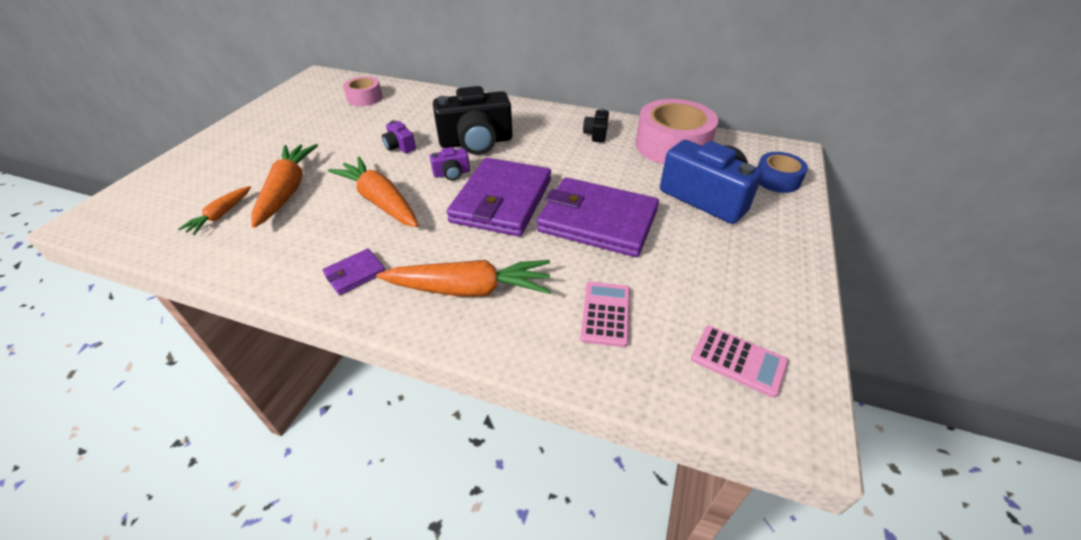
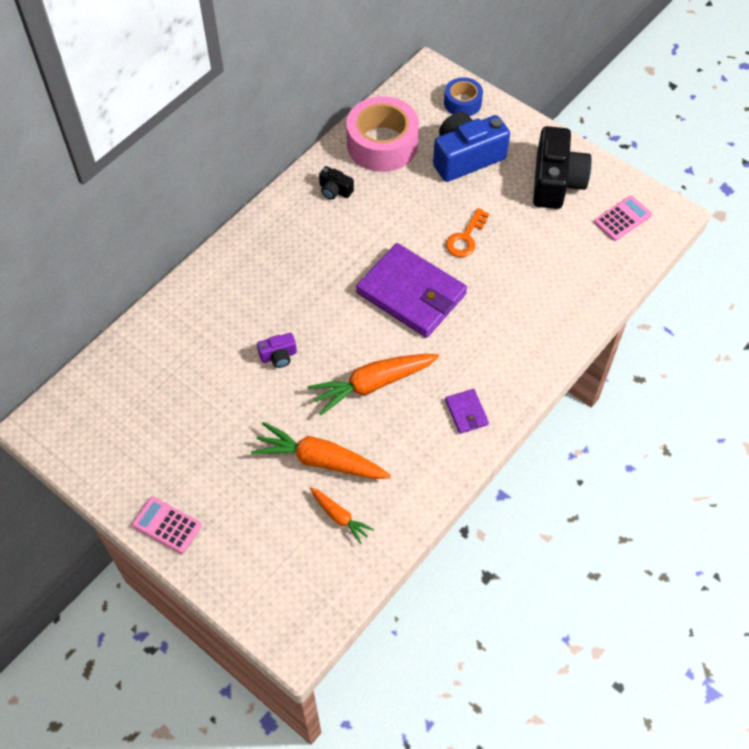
camera: 70 degrees left, 15 degrees up
pink tape [343,76,383,106] -> none
orange carrot [376,260,551,297] -> none
purple camera [430,147,470,181] -> none
black camera [433,86,513,155] -> black camera moved to [533,126,592,209]
purple wallet [537,177,659,257] -> orange key [446,208,489,257]
pink calculator [580,282,630,347] -> pink calculator moved to [132,497,202,554]

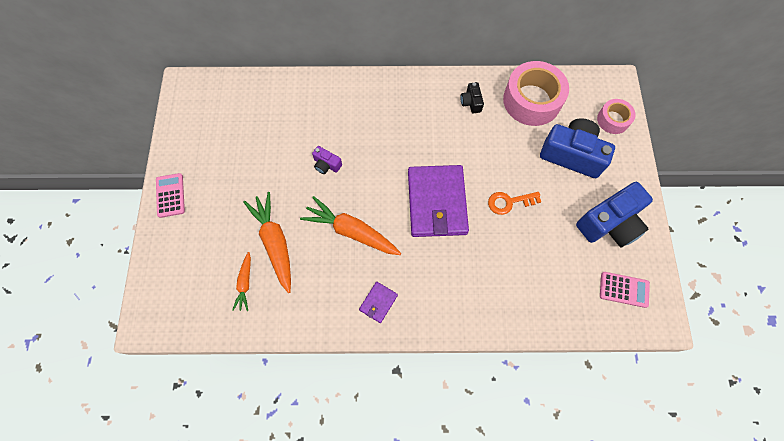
camera: 50 degrees right, 10 degrees up
blue tape [444,77,483,116] -> pink tape [597,99,636,134]
black camera [533,126,592,209] -> blue camera [576,182,653,248]

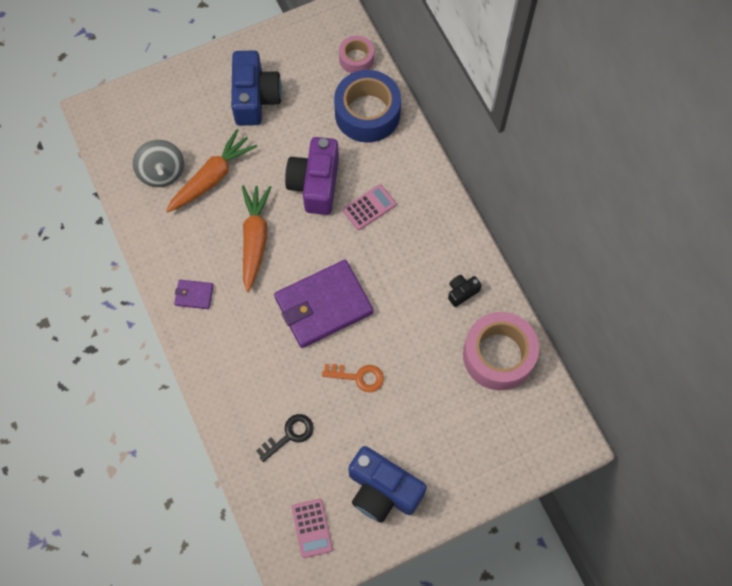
camera: 65 degrees right, 0 degrees up
pink calculator [156,173,185,218] -> pink calculator moved to [343,184,396,230]
orange carrot [232,252,251,311] -> grey spinning top [133,140,184,187]
purple camera [312,146,342,174] -> purple camera [285,137,339,215], size x2.17
orange key [488,192,541,215] -> orange key turned 135 degrees clockwise [322,364,384,392]
blue camera [540,118,615,178] -> blue camera moved to [231,50,282,126]
pink tape [597,99,636,134] -> pink tape moved to [339,36,374,73]
none -> black key [256,414,314,462]
none -> blue tape [334,70,401,143]

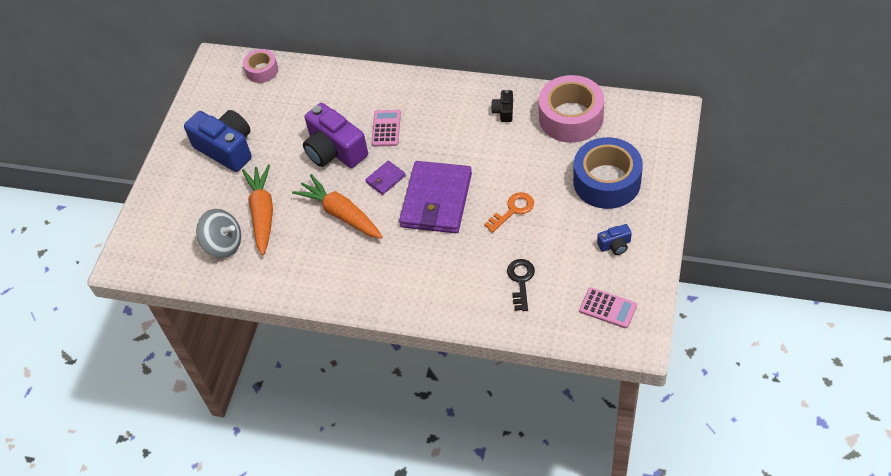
camera: 45 degrees left, 15 degrees down
purple wallet [174,280,214,309] -> purple wallet moved to [365,161,406,195]
blue tape [334,70,401,143] -> blue tape moved to [573,137,643,209]
blue camera [348,446,427,523] -> blue camera [597,224,632,255], size x0.46

